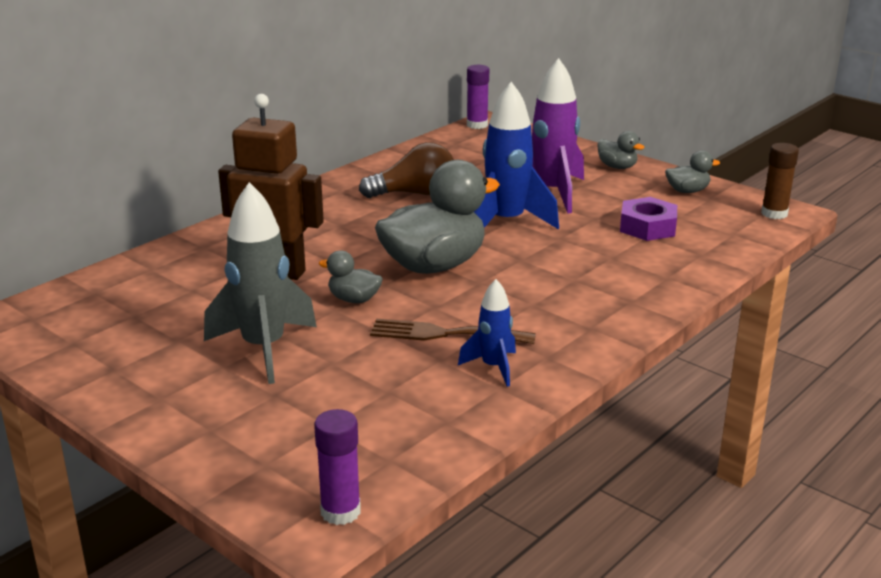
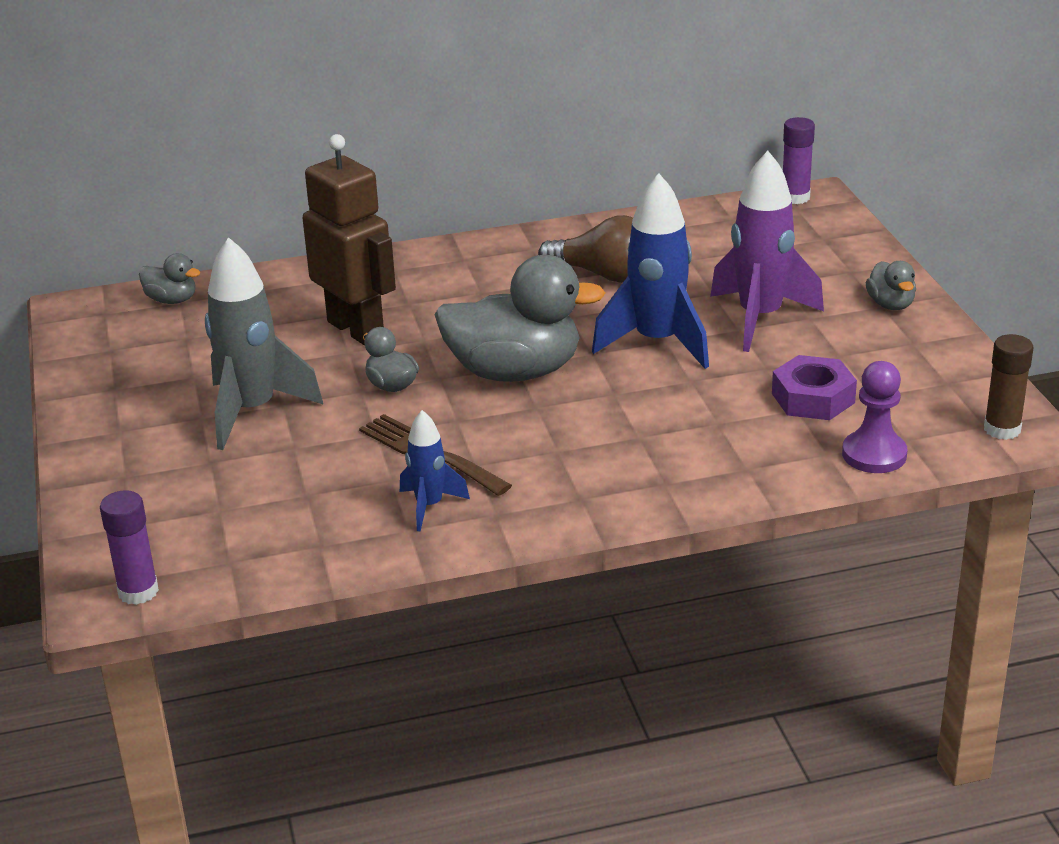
camera: 35 degrees right, 5 degrees up
grey duck [665,150,720,193] -> grey duck moved to [139,253,200,304]
none -> purple pawn [842,361,907,473]

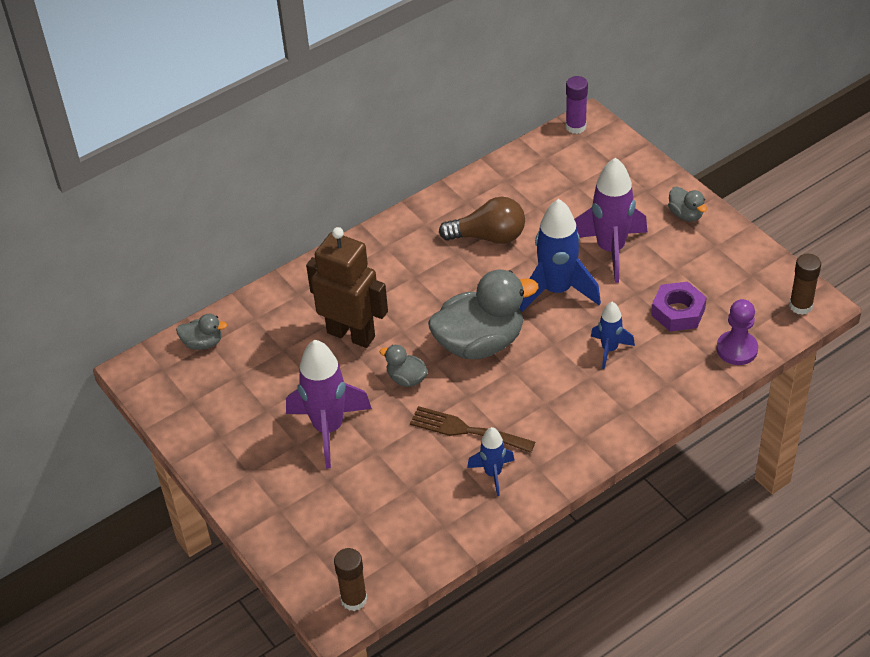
camera: 20 degrees left, 15 degrees up
purple glue stick [100,490,159,605] -> brown glue stick [334,548,367,611]
grey rocket [205,237,323,450] -> purple rocket [286,340,372,469]
none -> blue rocket [591,302,635,369]

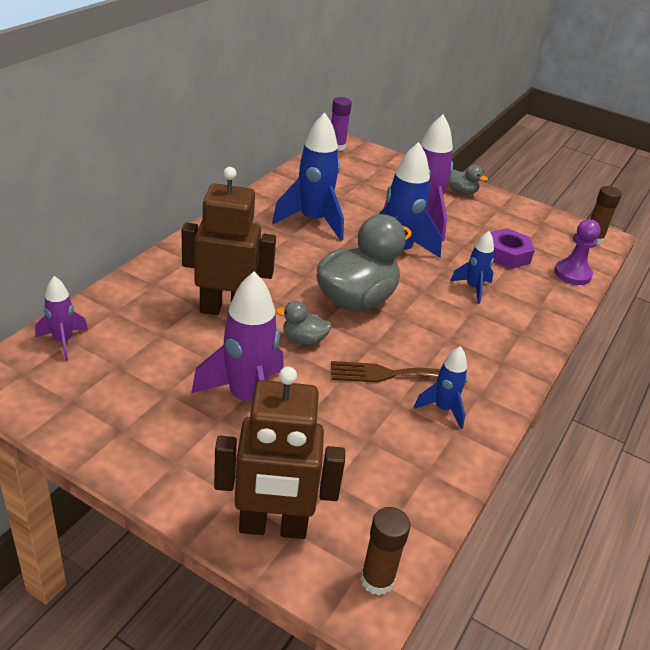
camera: 30 degrees left, 10 degrees down
grey duck [176,314,227,350] -> purple rocket [35,276,88,361]
brown light bulb [439,197,525,244] -> blue rocket [272,113,344,241]
none -> brown robot [214,367,345,539]

